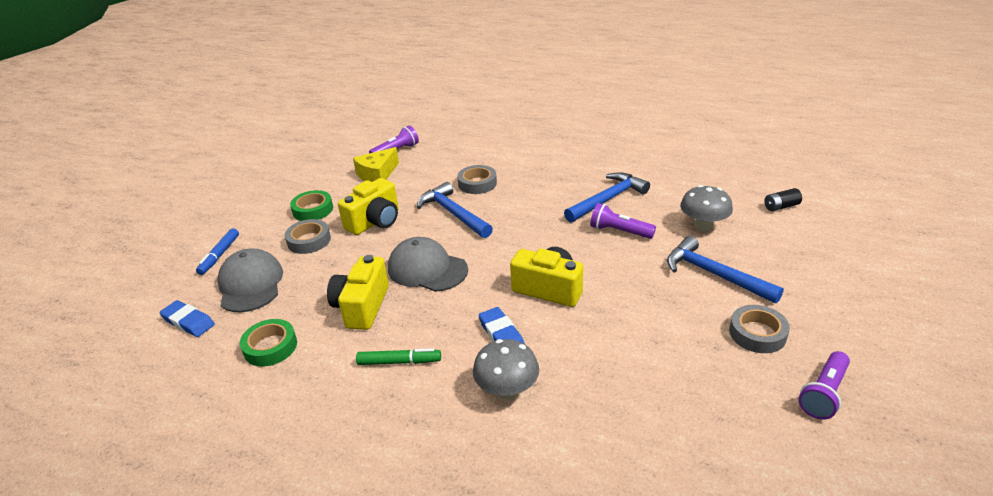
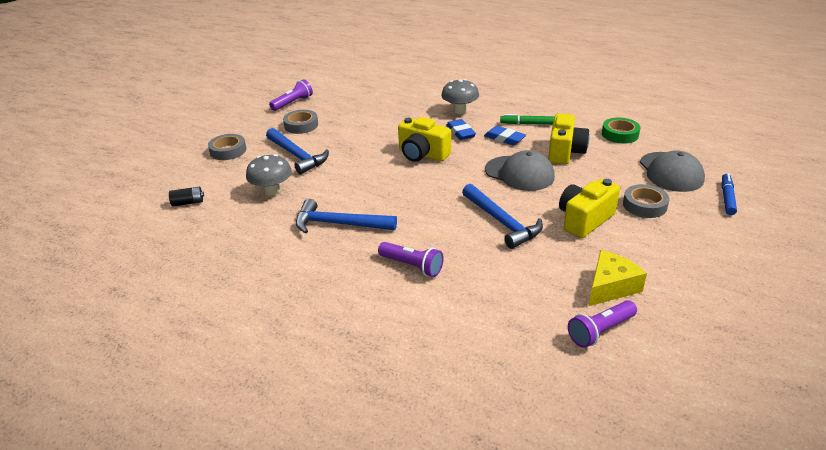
camera: 175 degrees left, 0 degrees up
blue eraser [159,300,215,337] -> blue eraser moved to [484,126,526,145]
green tape [290,190,333,221] -> none
grey tape [457,165,497,194] -> grey tape moved to [208,134,246,160]
blue hammer [564,172,650,222] -> blue hammer turned 45 degrees clockwise [296,199,397,234]
purple flashlight [590,203,656,239] -> purple flashlight moved to [378,242,444,277]

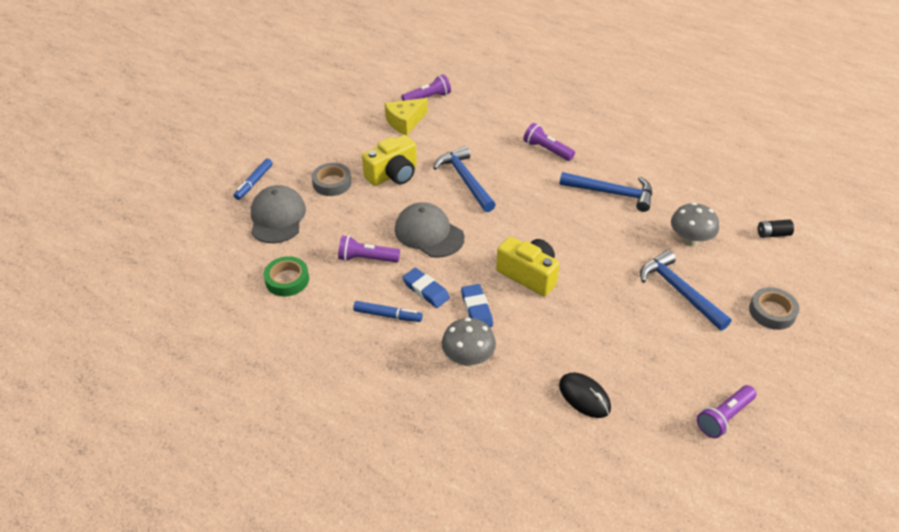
camera: 175 degrees left, 10 degrees up
grey tape [283,110,318,134] -> none
green marker [500,114,554,125] -> blue marker [353,301,423,322]
yellow camera [548,113,590,164] -> purple flashlight [338,236,400,262]
none -> black mouse [559,372,611,418]

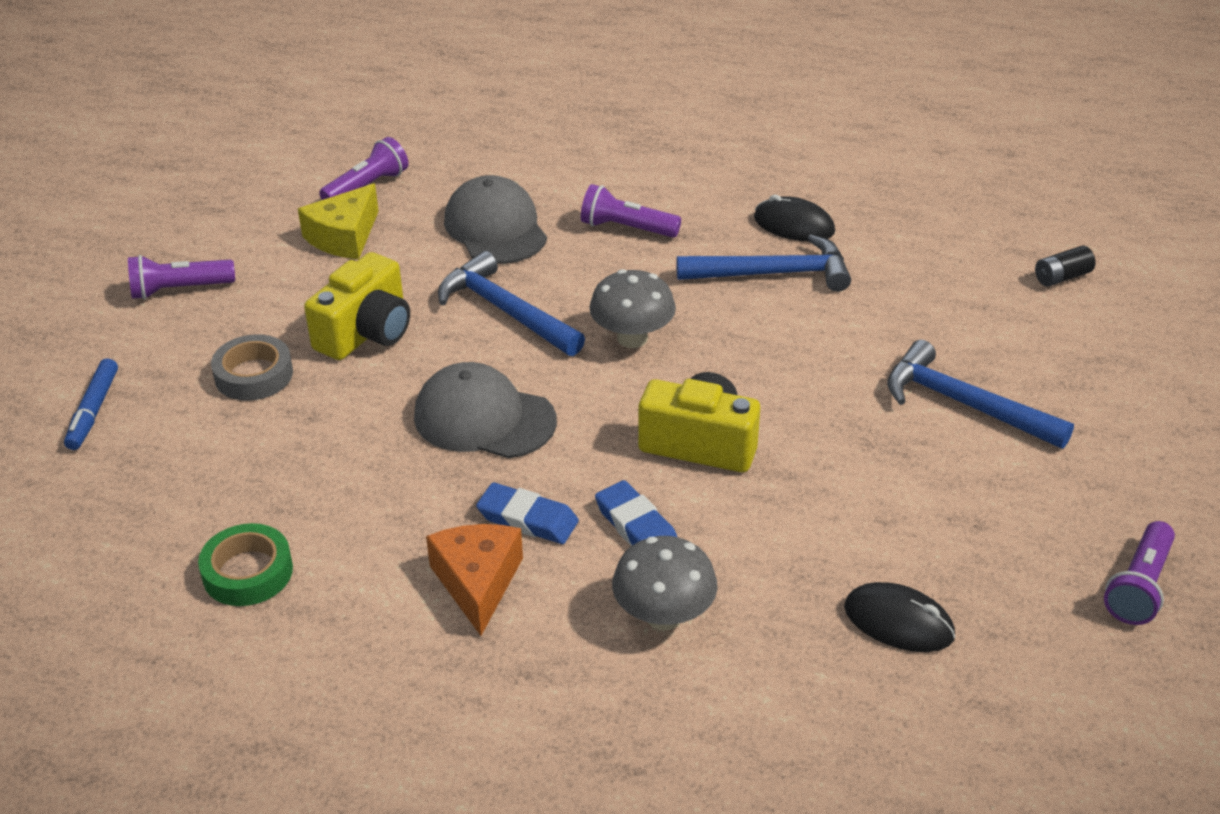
camera: 20 degrees left, 5 degrees down
grey cap [251,185,306,243] -> grey cap moved to [444,175,547,264]
purple flashlight [338,236,400,262] -> purple flashlight moved to [128,255,235,300]
blue marker [353,301,423,322] -> orange cheese [426,524,523,636]
grey mushroom [671,203,719,246] -> grey mushroom moved to [589,269,676,348]
grey tape [749,287,799,330] -> none
none -> black mouse [754,195,835,242]

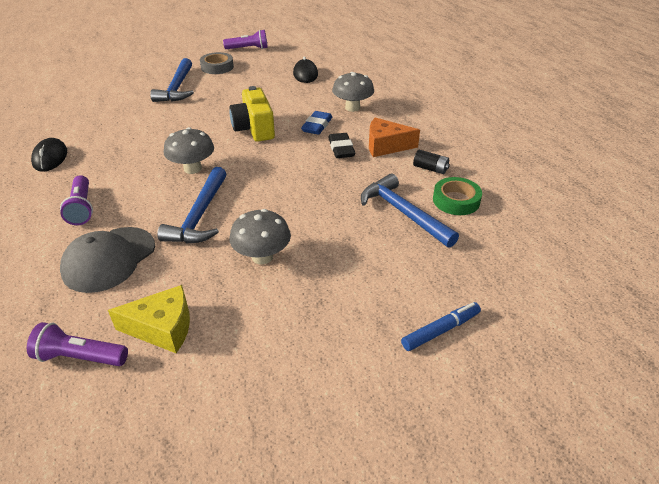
camera: 125 degrees left, 0 degrees up
purple flashlight [128,255,235,300] -> none
grey tape [211,334,293,401] -> grey tape moved to [200,52,234,74]
yellow camera [304,252,410,360] -> grey mushroom [230,209,291,264]
grey cap [414,362,557,458] -> none
orange cheese [426,524,523,636] -> orange cheese turned 45 degrees clockwise [369,117,420,157]
blue eraser [476,482,579,544] -> black eraser [328,133,355,158]
blue hammer [676,234,851,292] -> blue hammer moved to [361,173,459,248]
black battery [1035,245,1096,287] -> black battery moved to [413,150,450,174]

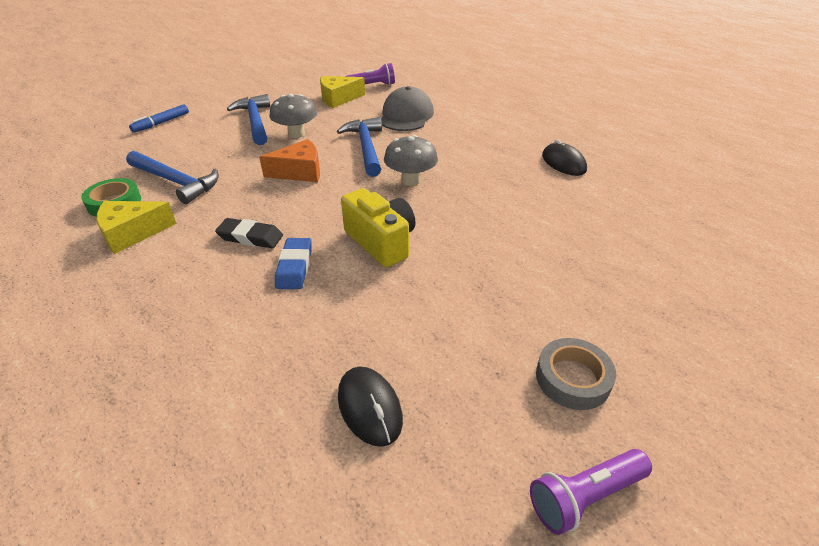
camera: 160 degrees right, 0 degrees up
purple flashlight [60,175,93,225] -> none
blue hammer [150,58,194,102] -> blue hammer moved to [227,94,270,145]
black eraser [328,133,355,158] -> black eraser turned 45 degrees counterclockwise [215,218,283,248]
grey mushroom [332,72,374,112] -> none
orange cheese [369,117,420,157] -> orange cheese moved to [259,139,320,182]
black battery [413,150,450,174] -> yellow cheese [96,201,177,254]

